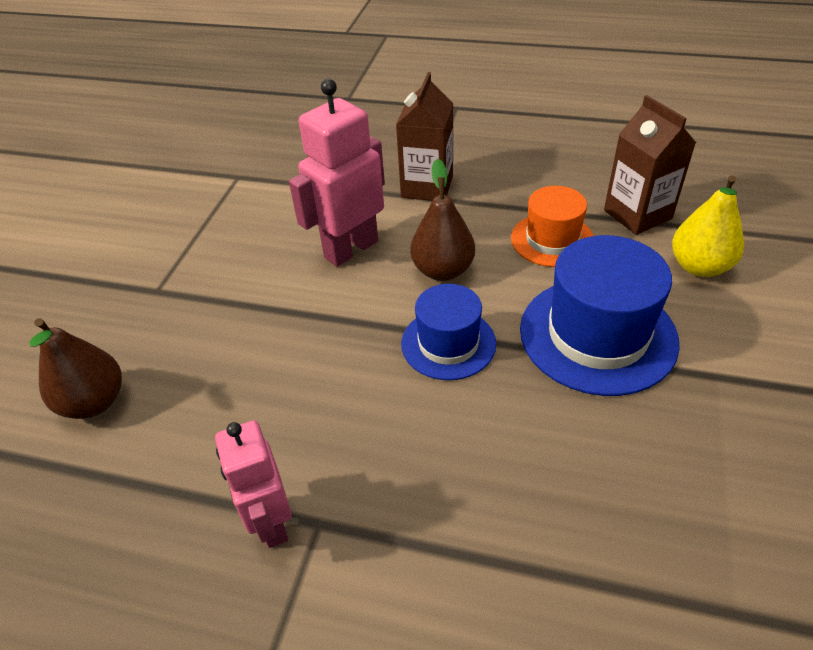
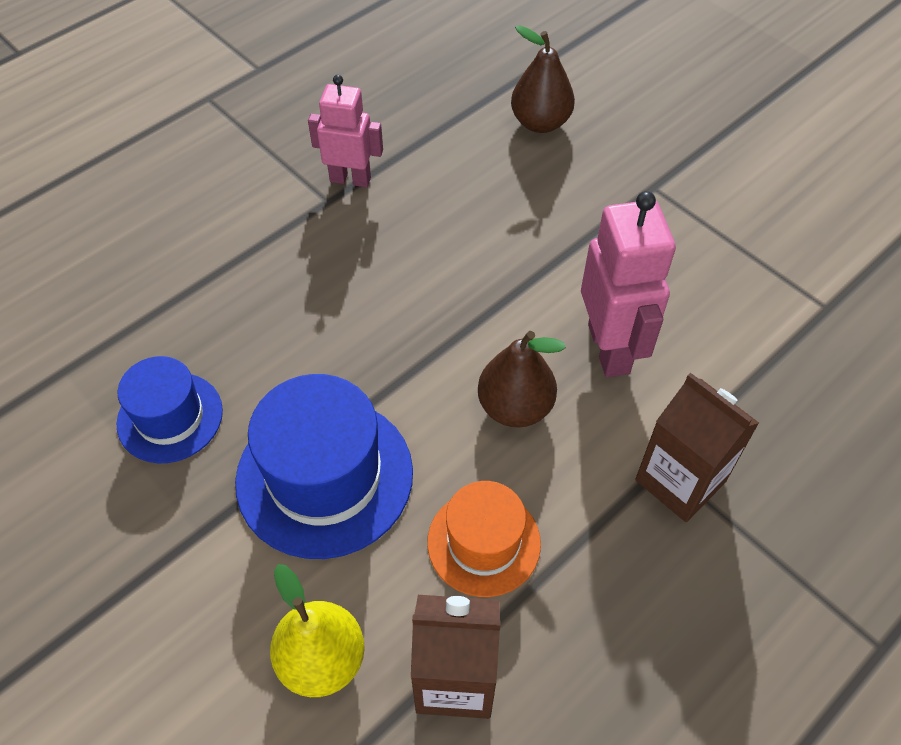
camera: 120 degrees right, 10 degrees up
blue hat [401,284,496,380] -> blue hat moved to [116,356,223,463]

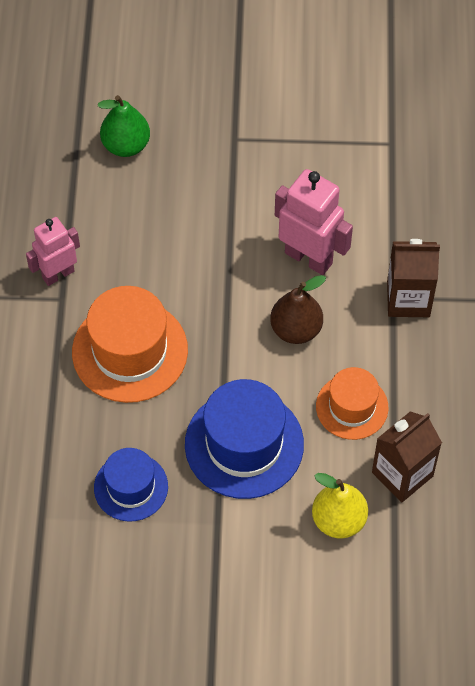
camera: 45 degrees left, 5 degrees up
brown pear [511,25,575,133] -> green pear [98,95,150,157]
none -> orange hat [72,286,188,403]

